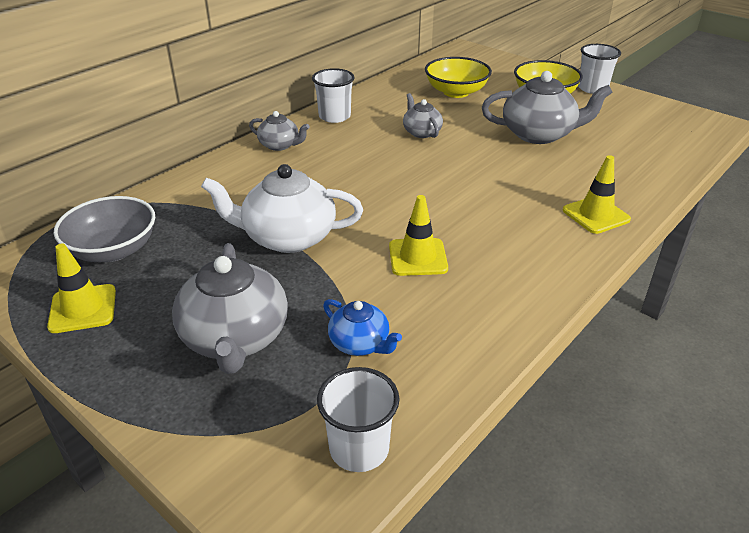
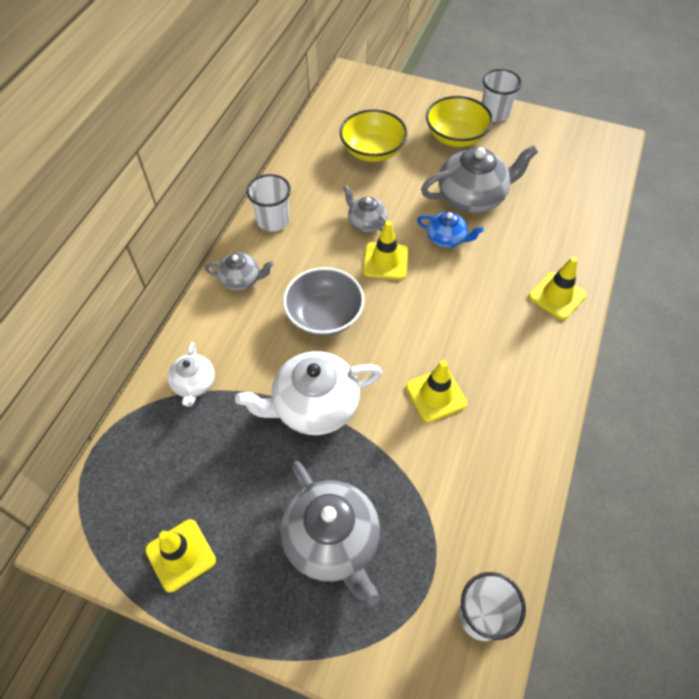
camera: 20 degrees left, 20 degrees up
grey bowl [54,196,155,262] -> grey bowl moved to [283,267,364,336]
blue teapot [323,299,402,356] -> blue teapot moved to [417,212,484,248]
none -> white teapot [167,342,215,407]
none -> yellow traffic cone [363,221,408,280]

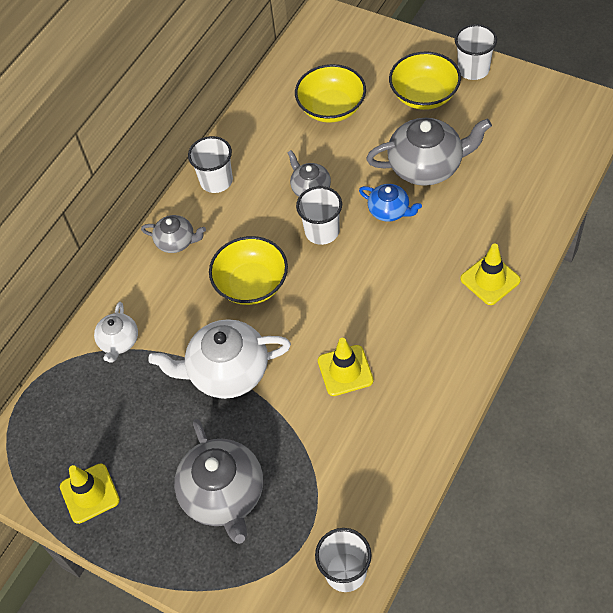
camera: 15 degrees right, 0 degrees up
grey bowl [283,267,364,336] -> yellow bowl [209,236,288,305]
yellow traffic cone [363,221,408,280] -> white cup [296,186,342,245]

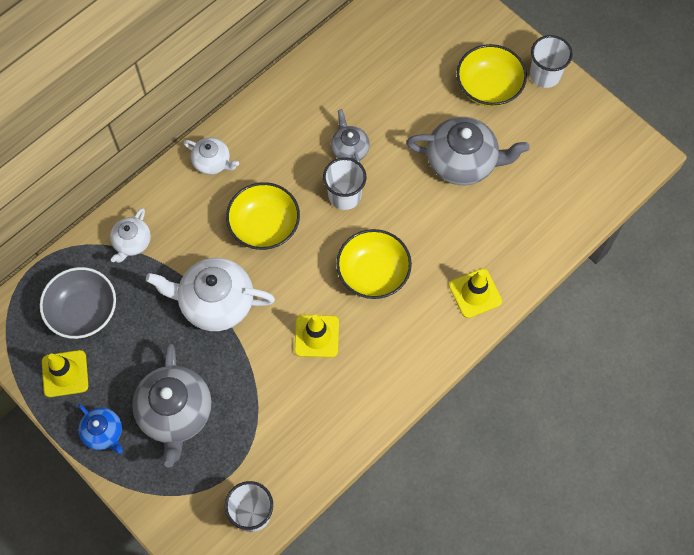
camera: 10 degrees right, 10 degrees up
grey teapot [141,215,206,253] -> white teapot [183,137,239,175]
white cup [188,136,233,193] -> none
yellow bowl [295,64,366,123] -> yellow bowl moved to [336,229,412,299]
blue teapot [359,184,422,222] -> blue teapot moved to [78,404,123,454]
none -> grey bowl [40,267,116,339]

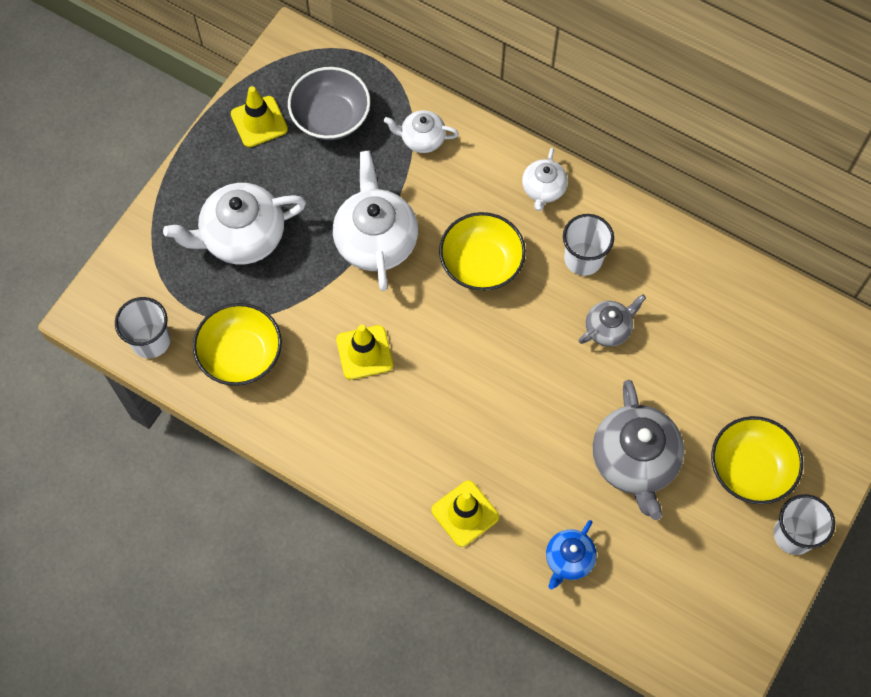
camera: 75 degrees right, 0 degrees up
blue teapot [78,404,123,454] -> blue teapot moved to [546,520,597,590]
grey teapot [132,344,212,467] -> white teapot [163,183,306,264]
white cup [323,157,367,210] -> white cup moved to [563,214,614,276]
yellow bowl [336,229,412,299] -> yellow bowl moved to [193,303,282,386]

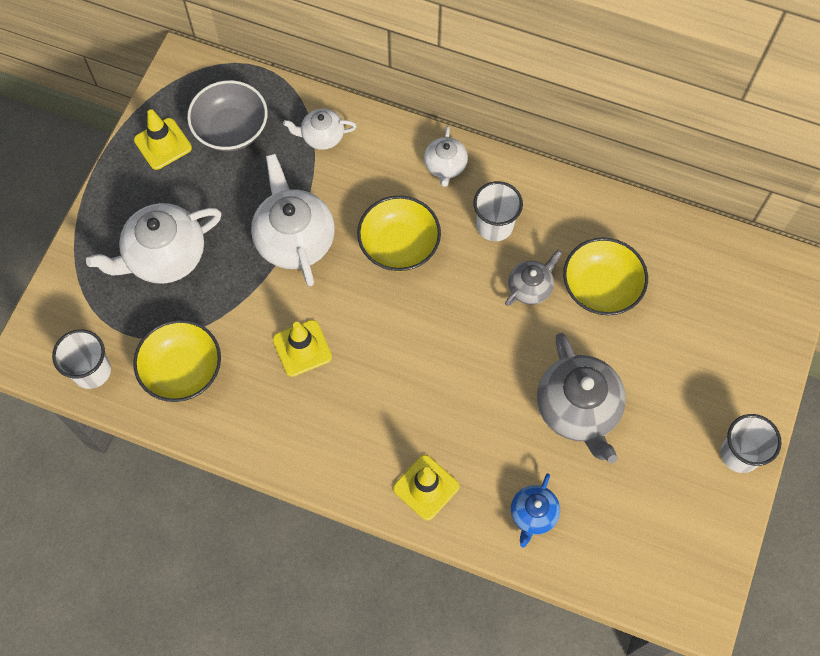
camera: 10 degrees left, 0 degrees up
yellow bowl [711,416,803,504] -> yellow bowl moved to [563,238,648,315]

